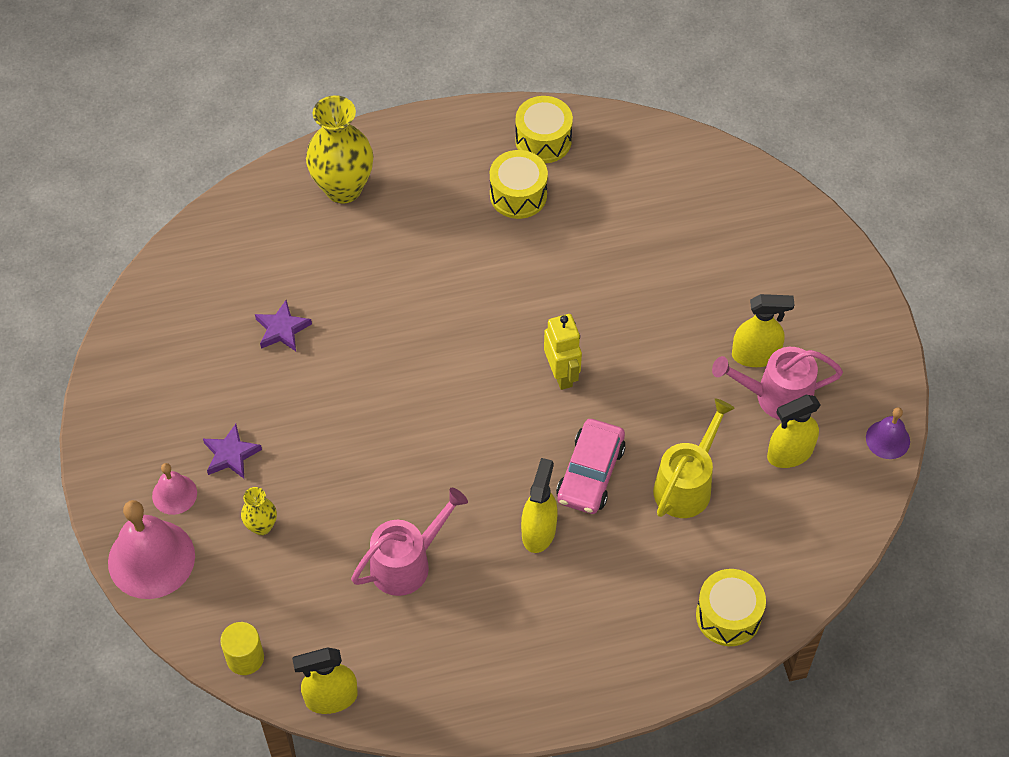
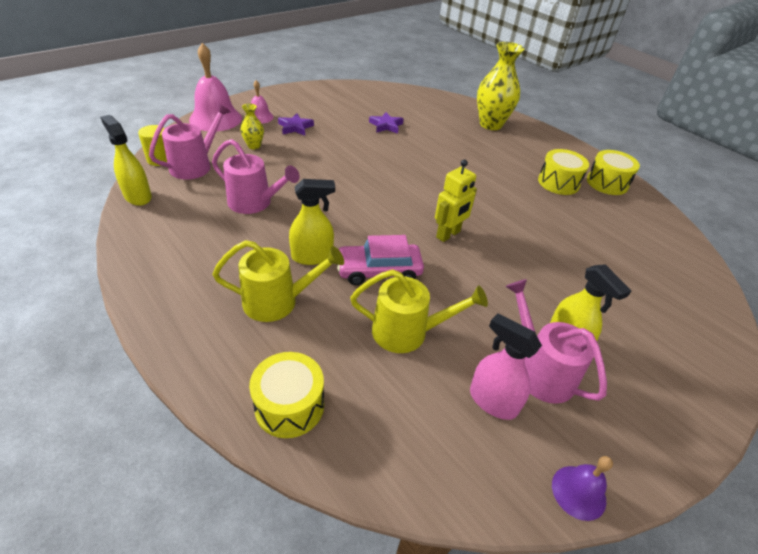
camera: 60 degrees right, 15 degrees down
yellow spray bottle [767,395,821,468] -> pink spray bottle [470,313,542,420]
none -> pink watering can [149,103,231,179]
none -> yellow watering can [212,240,344,322]

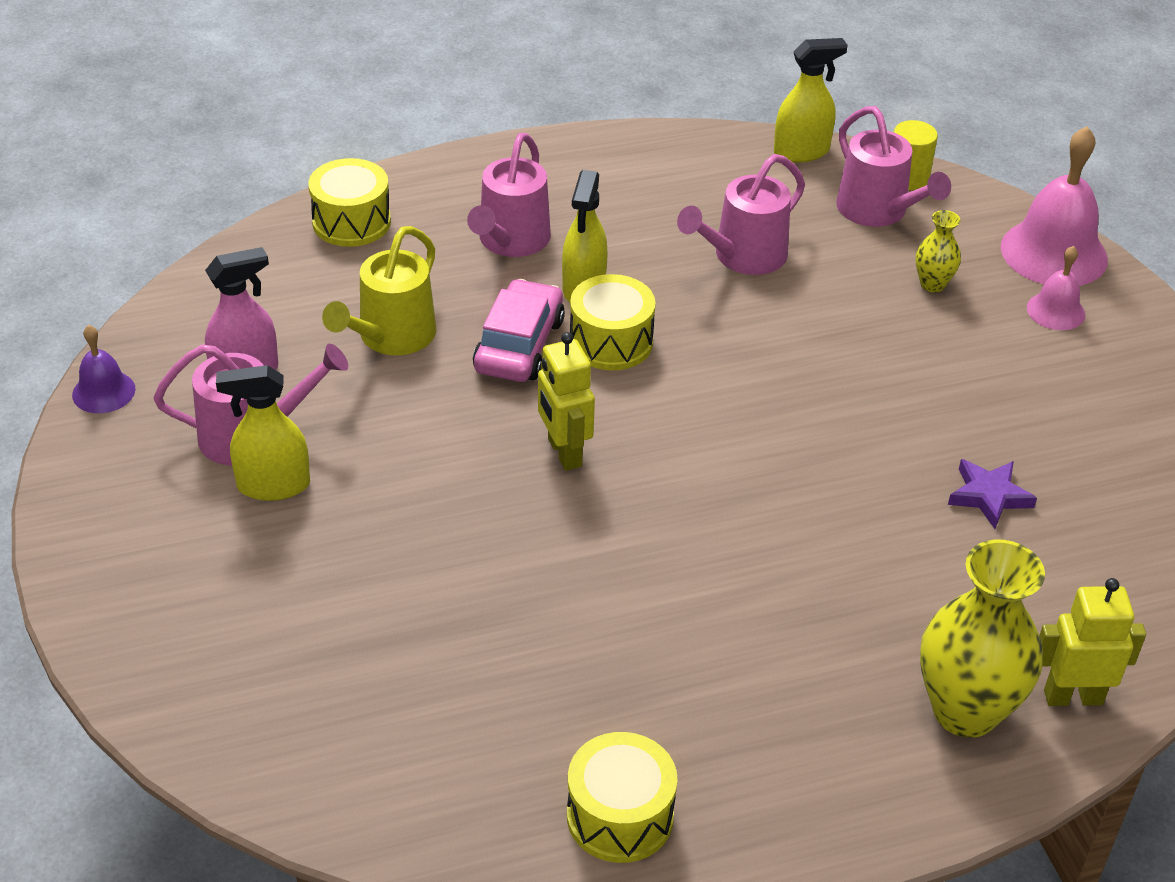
camera: 115 degrees right, 0 degrees up
yellow watering can [212,240,344,322] -> pink watering can [467,133,551,257]
purple star [278,113,314,136] -> none
yellow drum [538,149,589,195] -> yellow drum moved to [570,274,656,371]
none -> yellow robot [1040,578,1146,706]

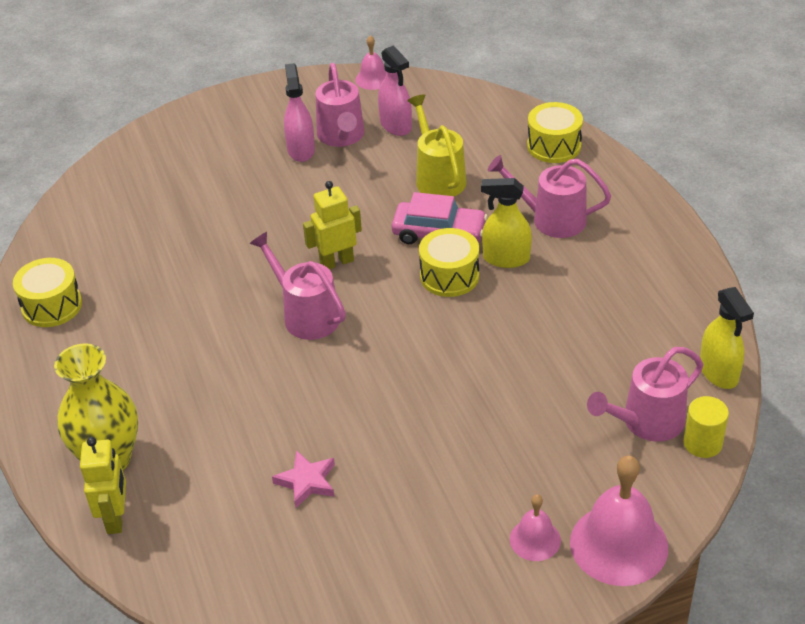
camera: 90 degrees right, 0 degrees up
purple bell [72,325,135,413] -> pink bell [355,35,387,90]
yellow spray bottle [216,365,310,501] -> pink spray bottle [284,63,315,162]
yellow watering can [322,226,436,355] -> yellow watering can turned 45 degrees clockwise [407,94,467,196]
pink watering can [677,154,805,275] -> pink watering can moved to [249,232,346,340]
yellow vase [916,210,961,293] -> none
purple star [948,459,1037,529] -> pink star [272,450,335,508]

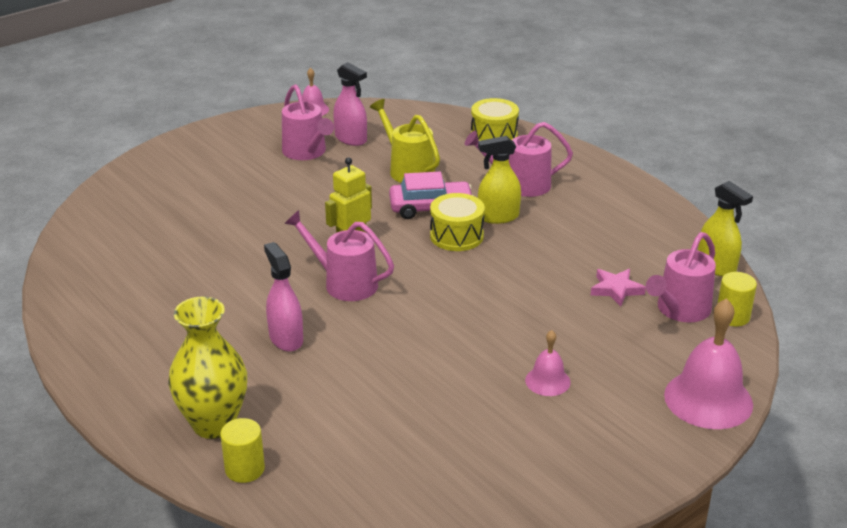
camera: 20 degrees left, 10 degrees down
yellow drum [13,258,82,327] -> none
yellow robot [80,437,126,534] -> yellow cylinder [220,418,265,483]
pink star [272,450,335,508] -> pink star moved to [591,269,646,307]
pink spray bottle [284,63,315,162] -> pink spray bottle moved to [264,242,303,352]
pink bell [510,494,561,561] -> pink bell moved to [525,330,571,396]

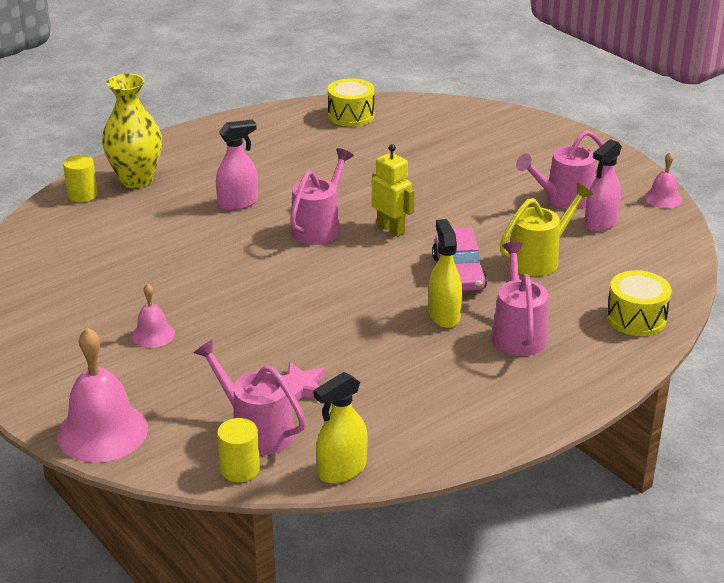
camera: 90 degrees right, 0 degrees up
yellow drum [430,193,485,251] -> yellow drum moved to [328,78,375,127]

